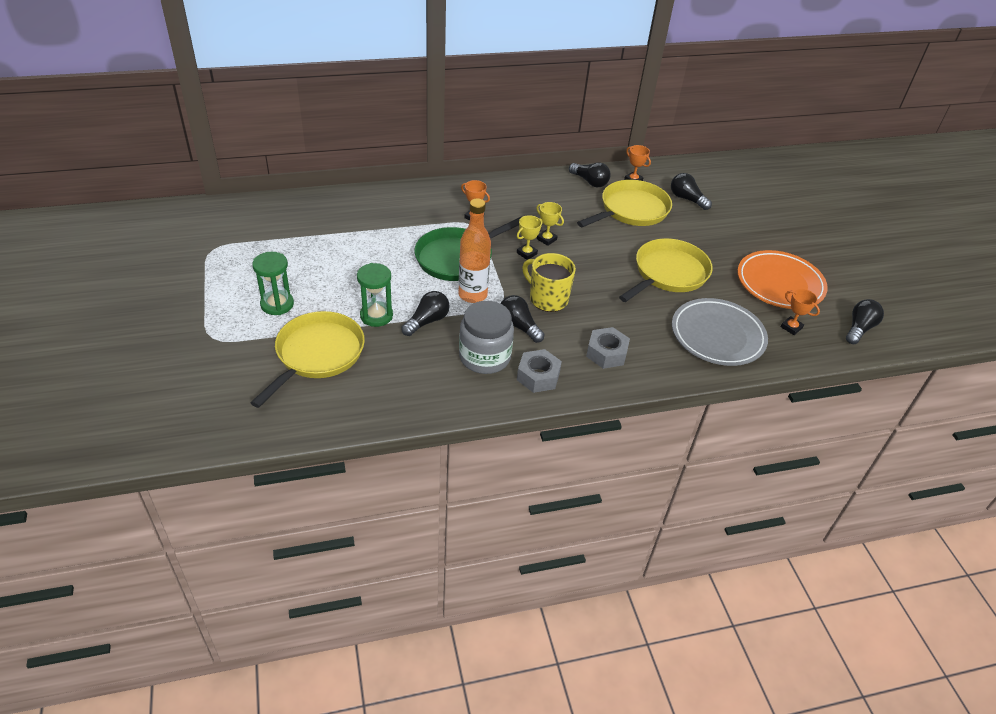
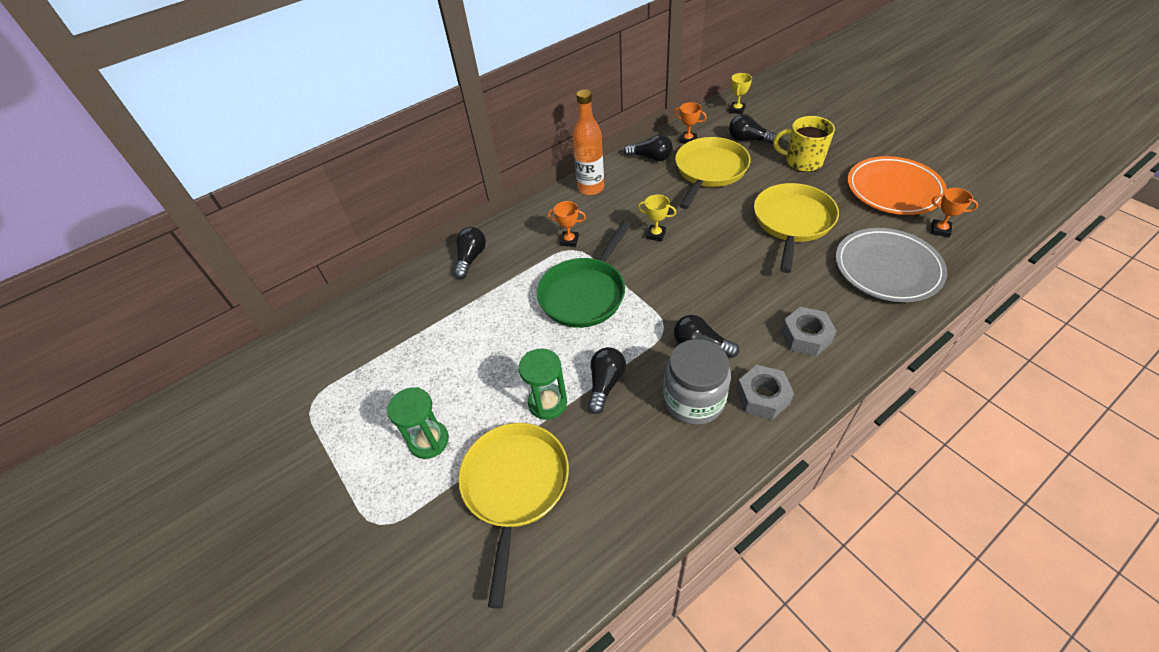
camera: 15 degrees left, 5 degrees up
orange bottle [458,198,491,303] -> orange bottle moved to [573,89,604,195]
yellow trophy [517,215,543,260] -> yellow trophy moved to [729,73,752,114]
yellow mug [522,253,576,312] -> yellow mug moved to [773,116,835,172]
black light bulb [846,299,884,344] -> black light bulb moved to [454,227,486,279]

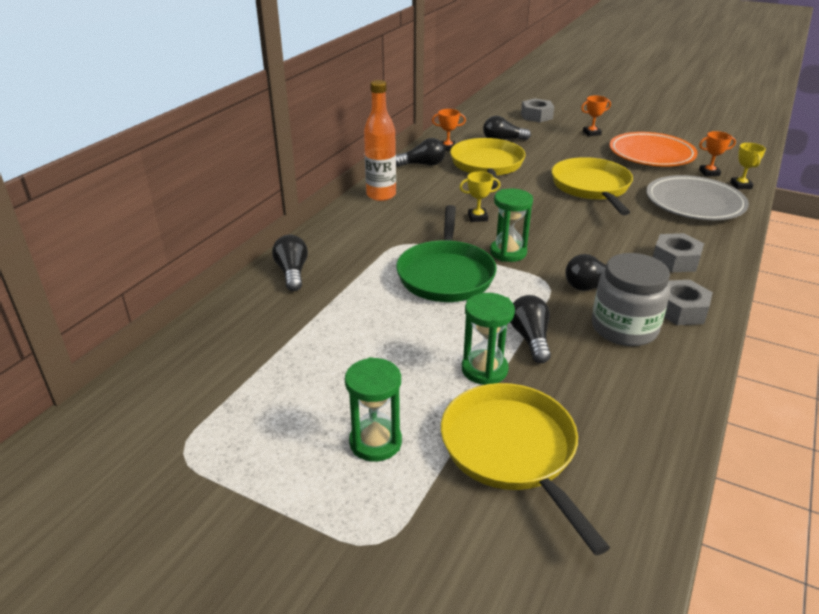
camera: 30 degrees left, 15 degrees down
orange trophy [548,201,586,247] -> orange trophy moved to [581,96,611,136]
yellow trophy [729,73,752,114] -> yellow trophy moved to [730,143,766,189]
yellow mug [773,116,835,172] -> none
none -> green hourglass [490,188,533,262]
none -> grey nut [521,98,554,122]

